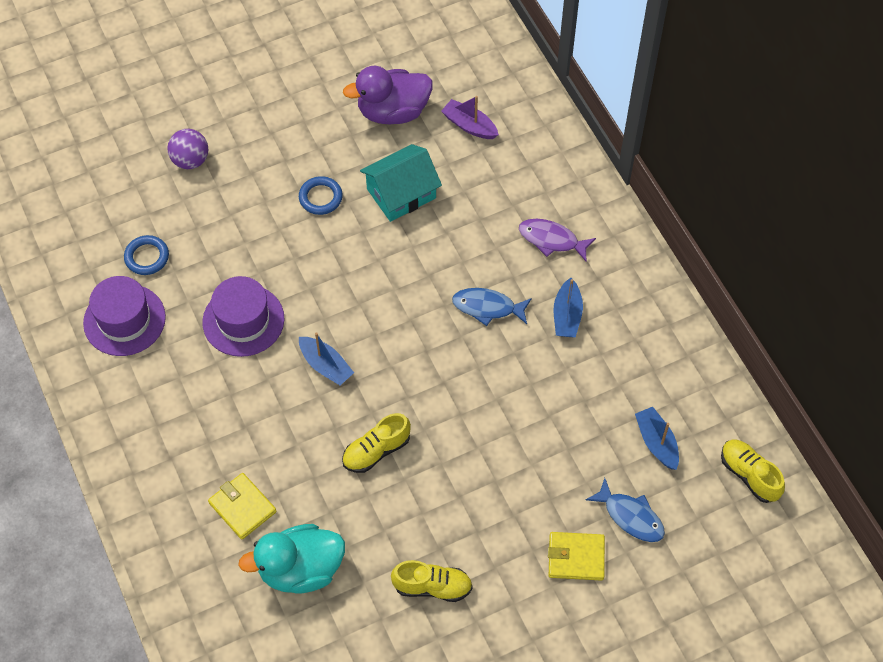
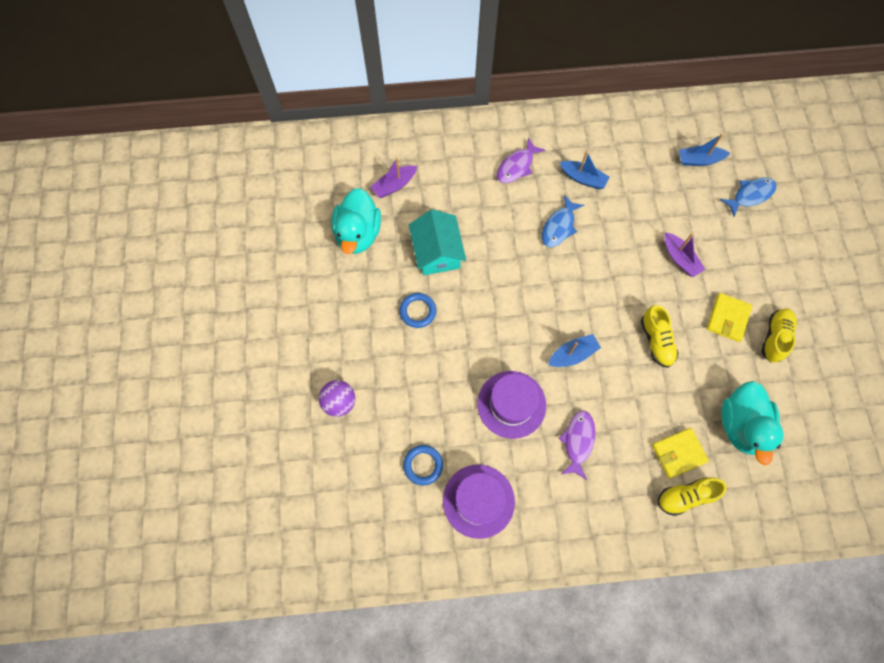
camera: 70 degrees left, 10 degrees up
purple duck [343,66,433,125] -> turquoise duck [331,188,381,254]
yellow wallet [548,532,605,581] -> yellow wallet moved to [707,293,753,342]
yellow shoe [721,440,785,503] -> yellow shoe moved to [658,477,727,516]
none -> purple fish [559,411,595,480]
none -> purple boat [665,232,705,277]

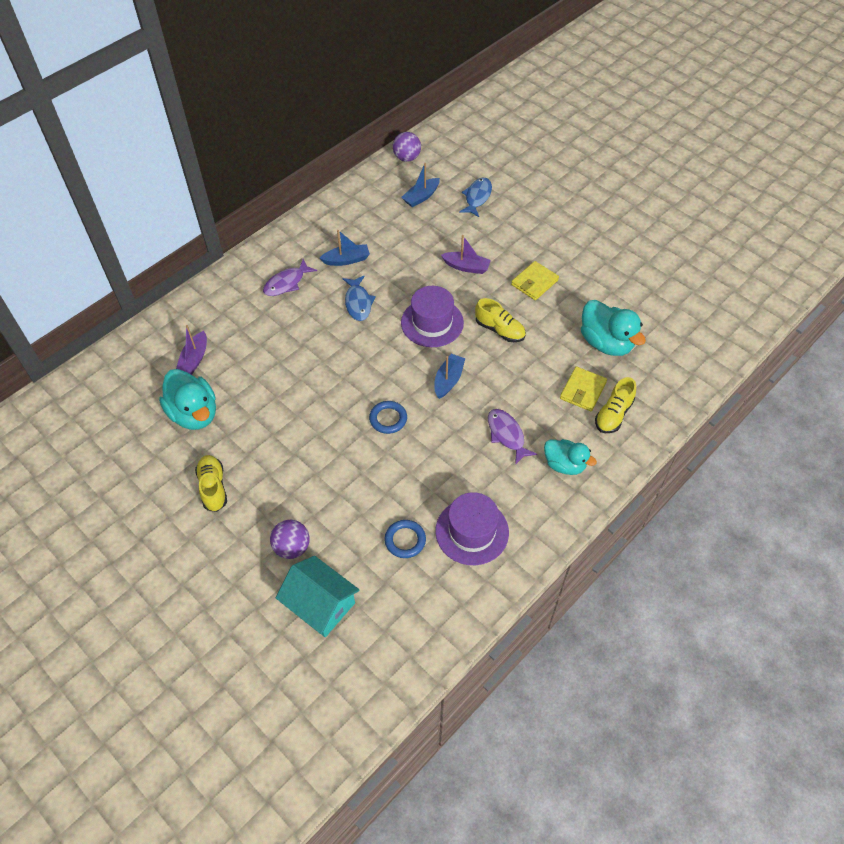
camera: 40 degrees left, 15 degrees down
blue ring [399,293,436,328] -> blue ring moved to [369,401,407,434]
turquoise house [409,209,466,275] -> turquoise house moved to [276,556,360,637]
purple hat [477,371,546,439] -> purple hat moved to [401,286,464,347]
purple fish [497,138,545,183] -> purple fish turned 45 degrees clockwise [263,259,317,296]
yellow wallet [707,293,753,342] -> yellow wallet turned 60 degrees clockwise [511,261,559,300]
yellow shoe [761,308,797,363] -> yellow shoe moved to [195,455,227,512]
none -> purple ball [393,132,421,162]
none -> turquoise duck [544,439,597,475]

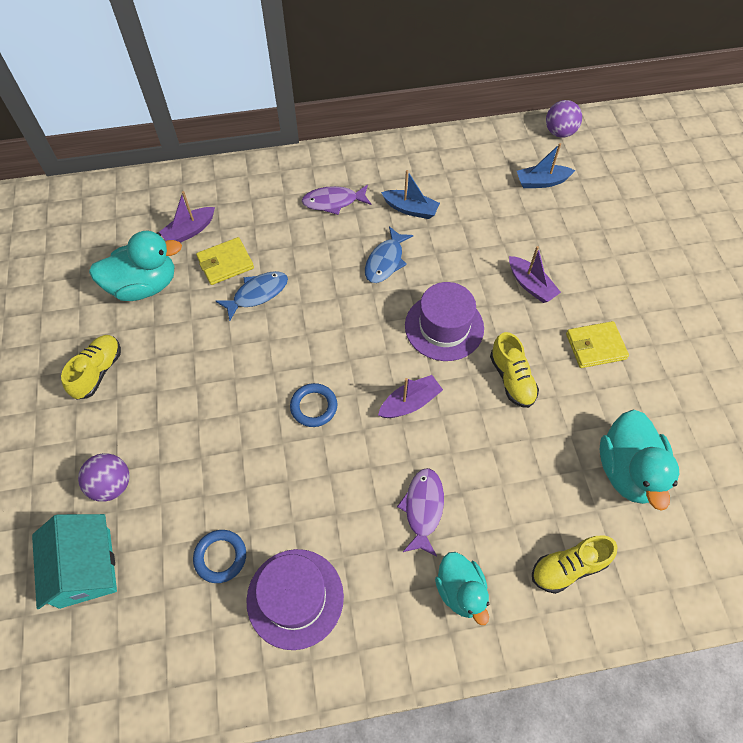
camera: 35 degrees right, 5 degrees up
turquoise duck [159,369,216,430] -> turquoise duck turned 105 degrees counterclockwise [89,231,182,301]
blue boat [434,354,465,399] -> purple boat [378,375,443,418]
blue fish [459,178,492,217] -> blue fish moved to [216,271,288,321]
yellow wallet [560,366,607,411] -> yellow wallet moved to [196,237,254,285]

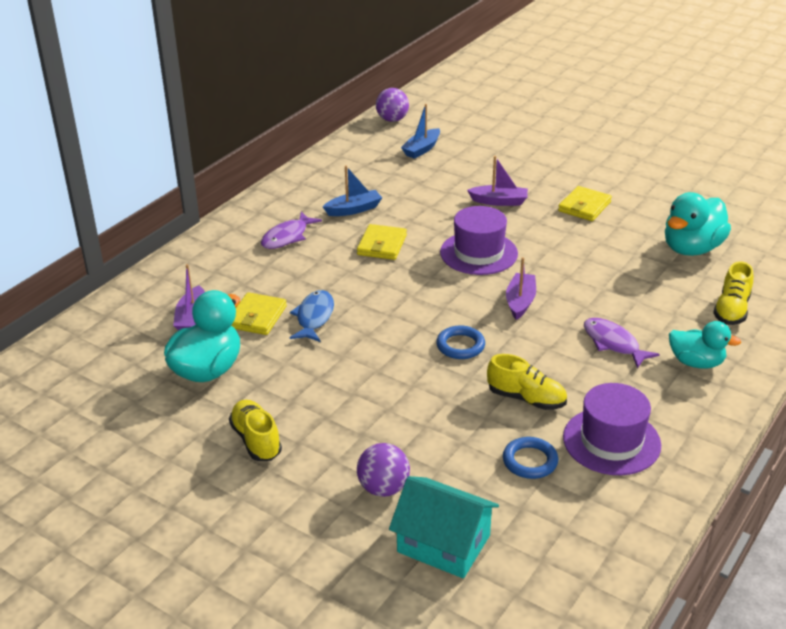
camera: 45 degrees left, 25 degrees down
blue fish [365,226,413,283] -> yellow wallet [357,224,407,260]
yellow shoe [490,332,539,408] -> yellow shoe moved to [487,354,567,410]
turquoise duck [600,410,679,511] -> turquoise duck turned 90 degrees clockwise [665,192,731,256]

